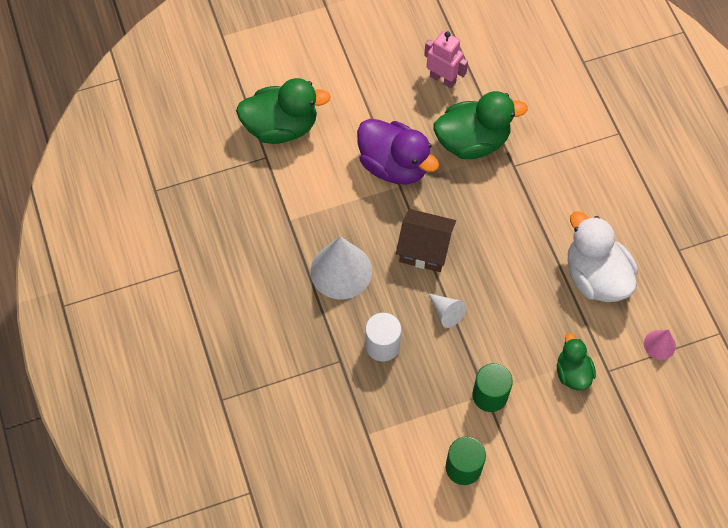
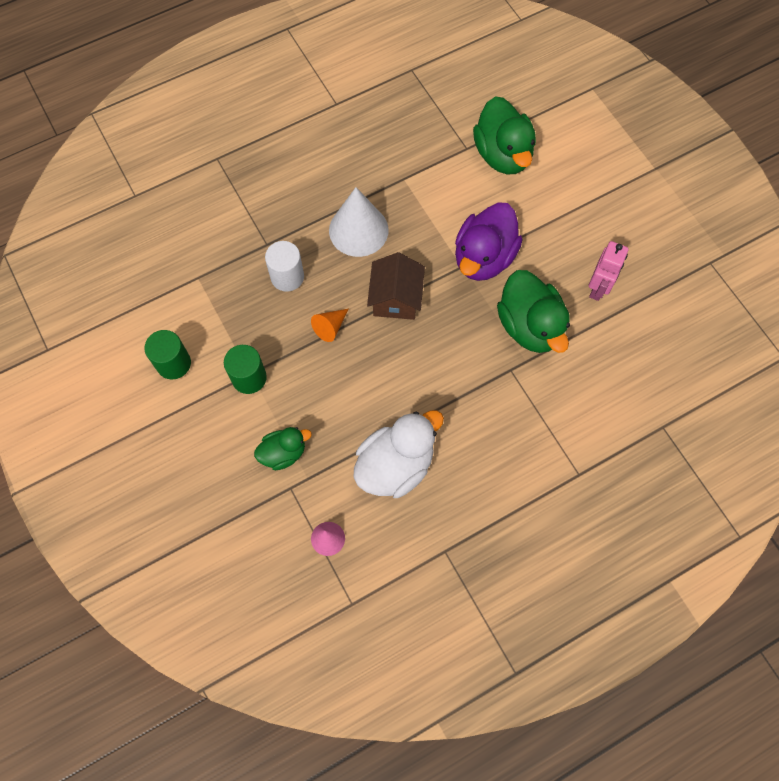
camera: 80 degrees right, 5 degrees up
white cone [428,293,466,328] -> orange cone [311,309,348,342]

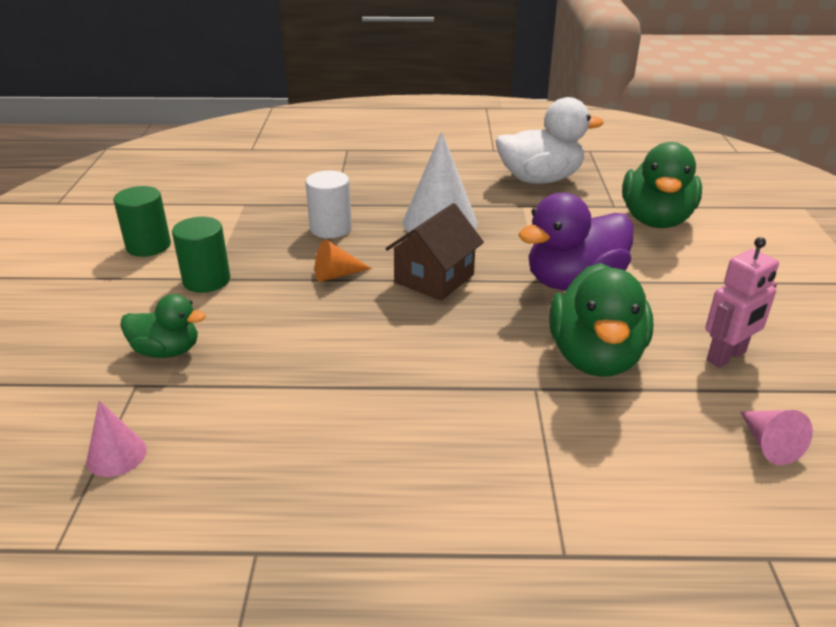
camera: 30 degrees right, 35 degrees down
white duck [353,410,444,498] -> white duck moved to [496,97,604,184]
none -> pink cone [740,410,813,465]

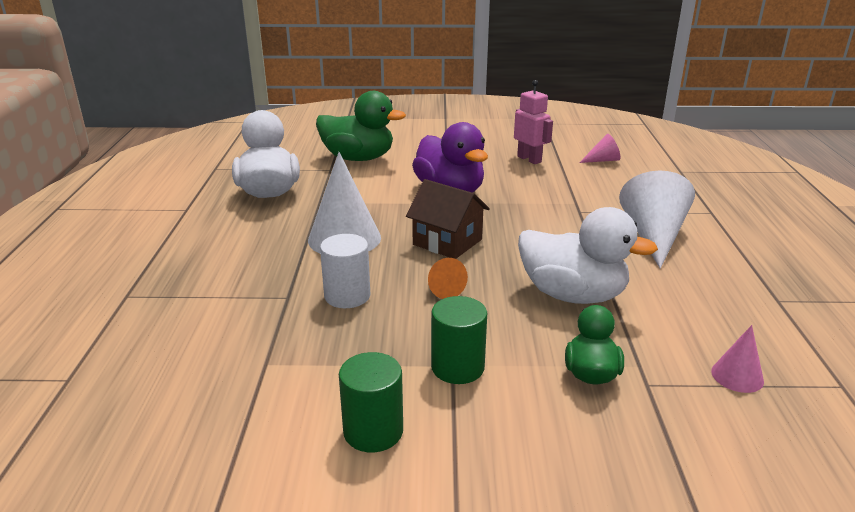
camera: 90 degrees left, 5 degrees down
green duck [549,263,654,377] -> none
none -> white duck [518,207,658,304]
none -> white cone [619,170,695,269]

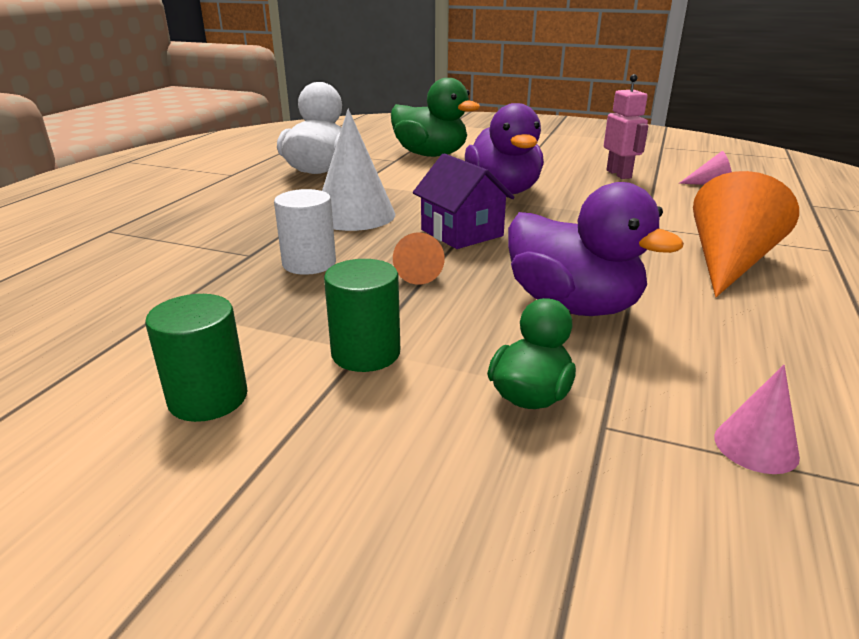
camera: 20 degrees right, 0 degrees up
brown house [406,179,490,259] -> purple house [413,153,515,249]
white duck [518,207,658,304] -> purple duck [508,182,684,316]
white cone [619,170,695,269] -> orange cone [693,171,799,297]

